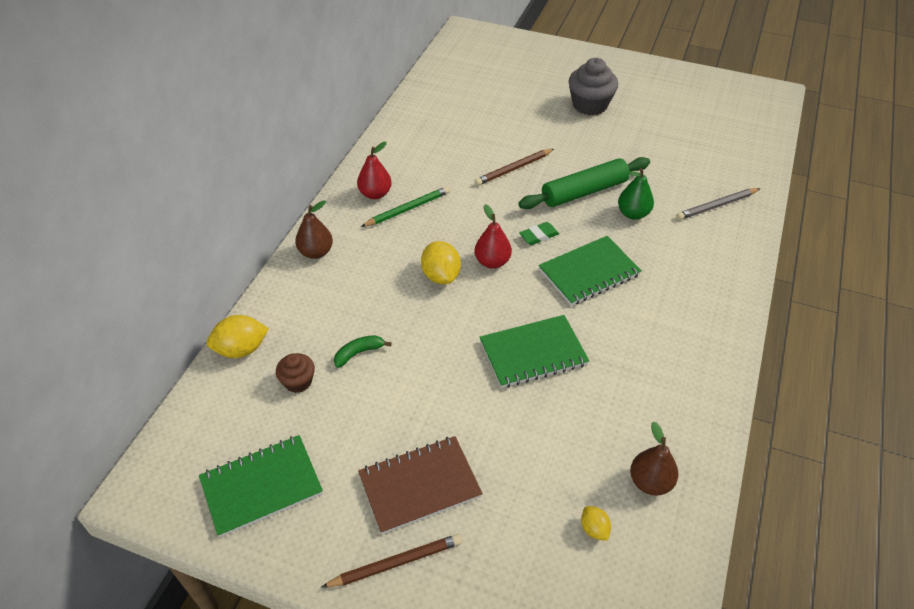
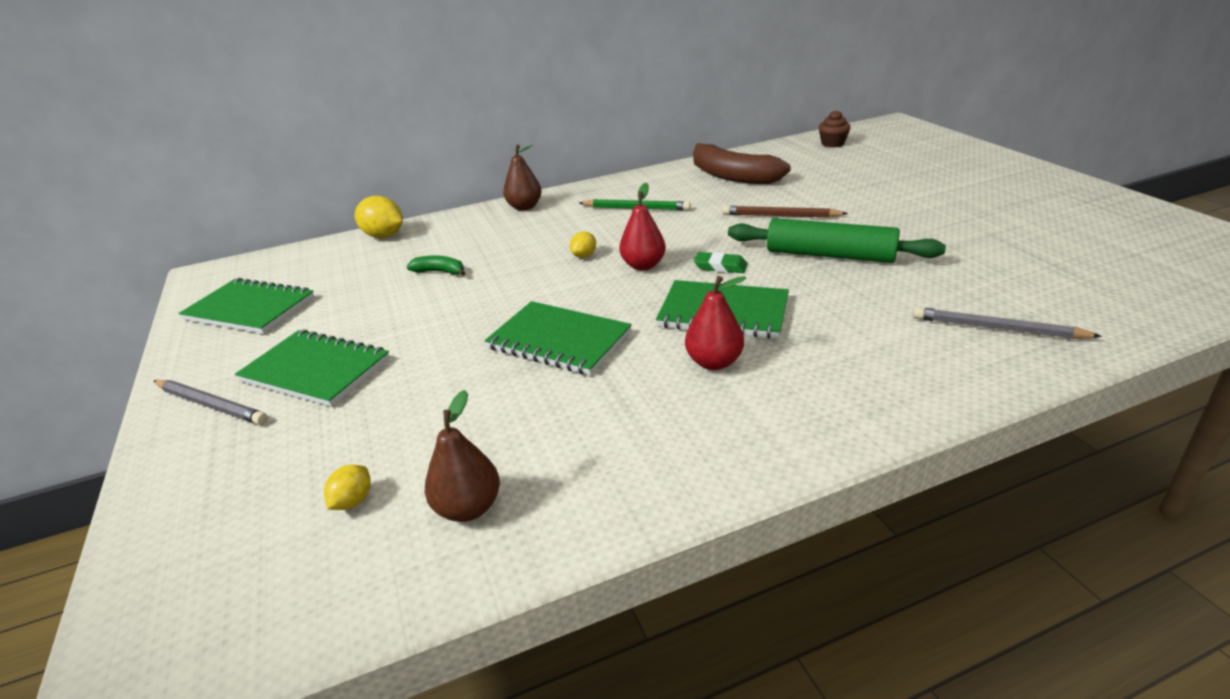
camera: 50 degrees right, 15 degrees down
brown cupcake [276,353,315,393] -> brown cupcake moved to [819,110,851,147]
brown pencil [321,534,462,588] -> grey pencil [154,380,268,425]
red pear [357,142,392,199] -> red pear moved to [685,276,746,370]
brown notebook [358,436,483,534] -> green notebook [235,330,390,407]
yellow lemon [421,241,461,284] -> yellow lemon [570,232,596,258], size x0.55
grey cupcake [568,58,618,115] -> none
green pear [618,168,654,220] -> none
none -> brown banana [693,143,791,184]

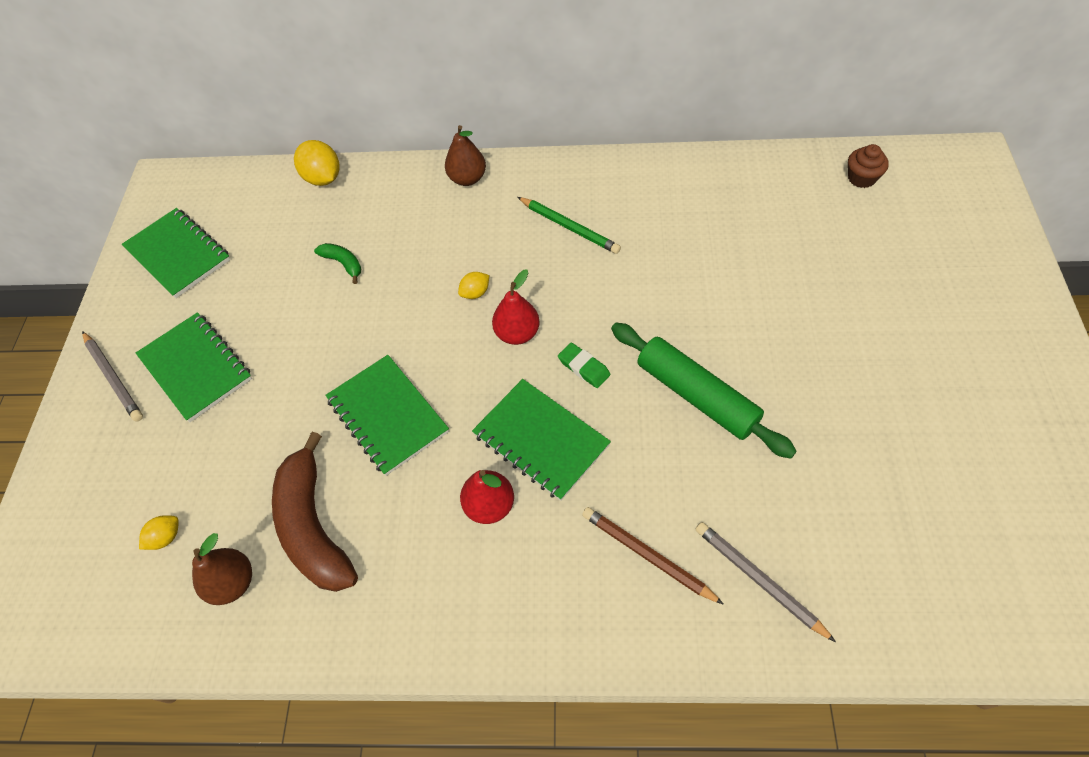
camera: 25 degrees right, 25 degrees up
brown banana [693,143,791,184] -> brown banana moved to [272,432,358,592]
brown pencil [723,206,848,218] -> brown pencil moved to [582,507,724,605]

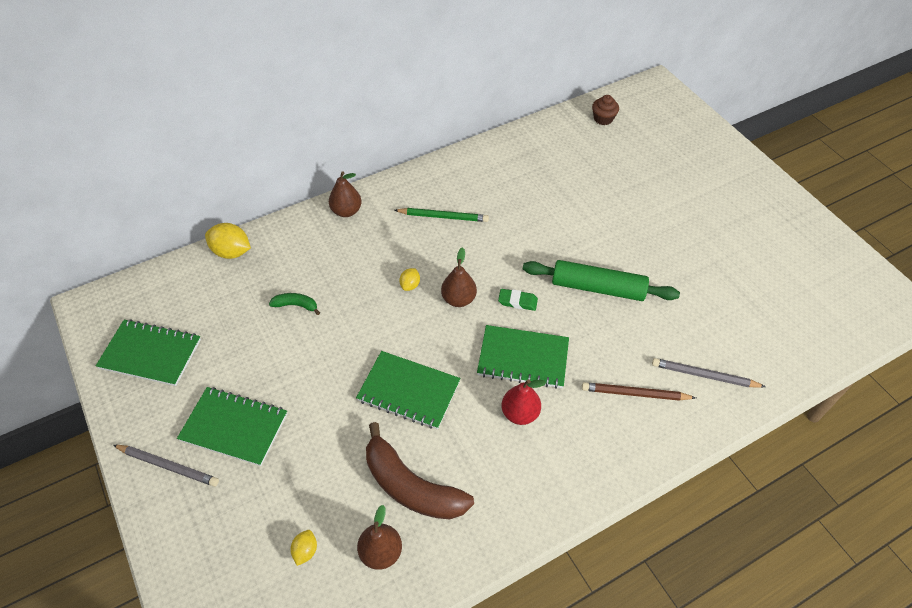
camera: 35 degrees left, 5 degrees down
red pear [492,269,540,345] -> brown pear [441,247,477,307]

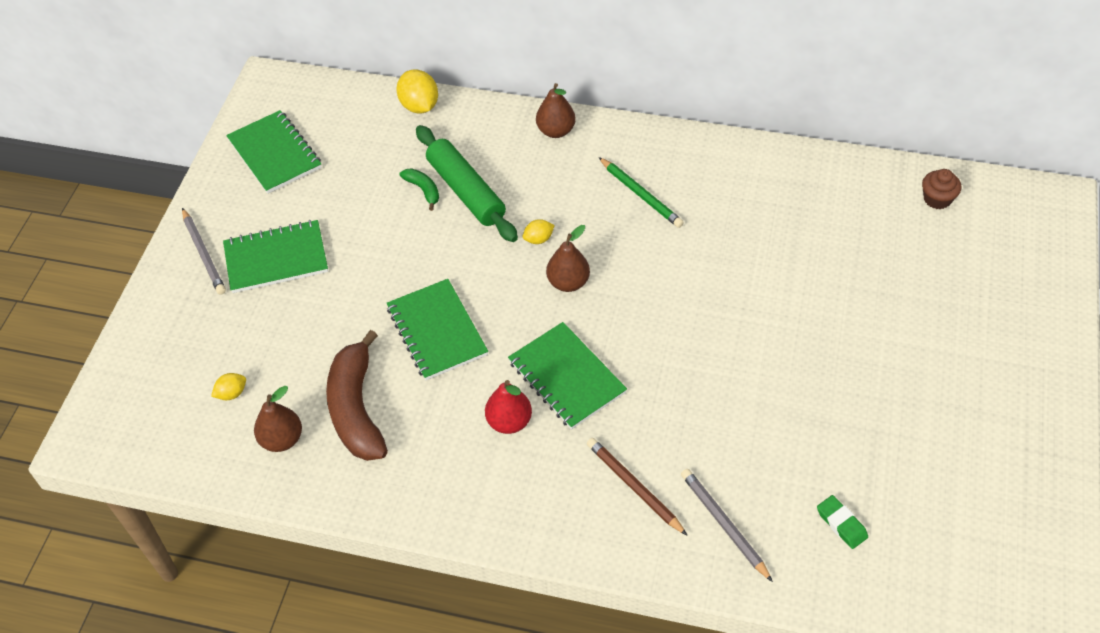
camera: 45 degrees right, 0 degrees up
green notebook [177,387,287,466] -> green notebook turned 75 degrees counterclockwise [223,220,328,293]
green eraser [498,289,538,311] -> green eraser moved to [817,495,868,549]
green rolling pin [523,260,680,301] -> green rolling pin moved to [416,125,518,242]

